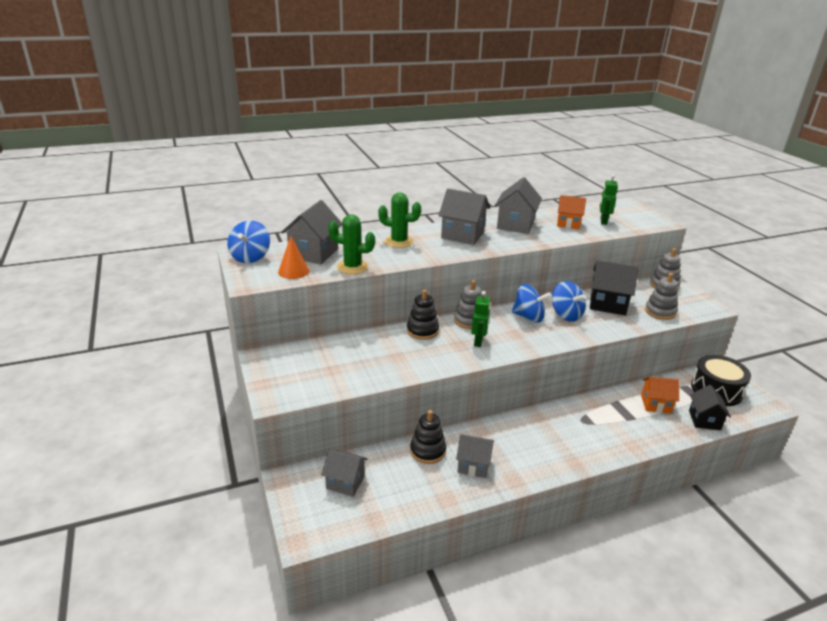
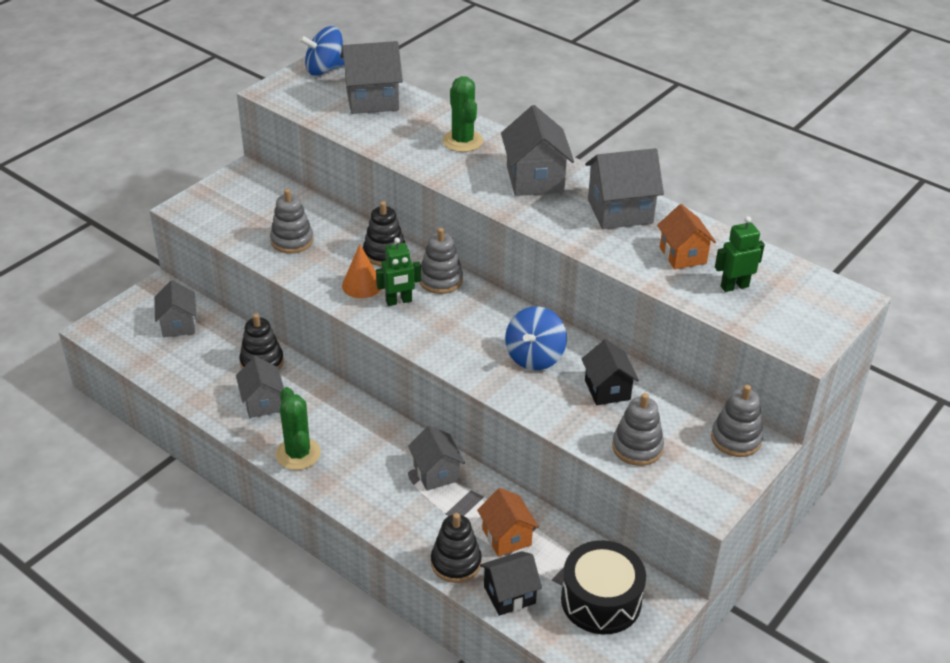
camera: 60 degrees right, 10 degrees up
orange cone [278,236,309,279] -> orange cone moved to [342,244,381,298]
green cactus [328,214,375,274] -> green cactus moved to [276,387,321,470]
blue spinning top [512,284,552,323] -> none
black house [590,260,639,315] -> black house [582,339,639,405], size x0.66
none -> grey stacking toy [270,189,314,254]
none -> grey house [408,425,465,491]
none -> black stacking toy [431,513,482,583]

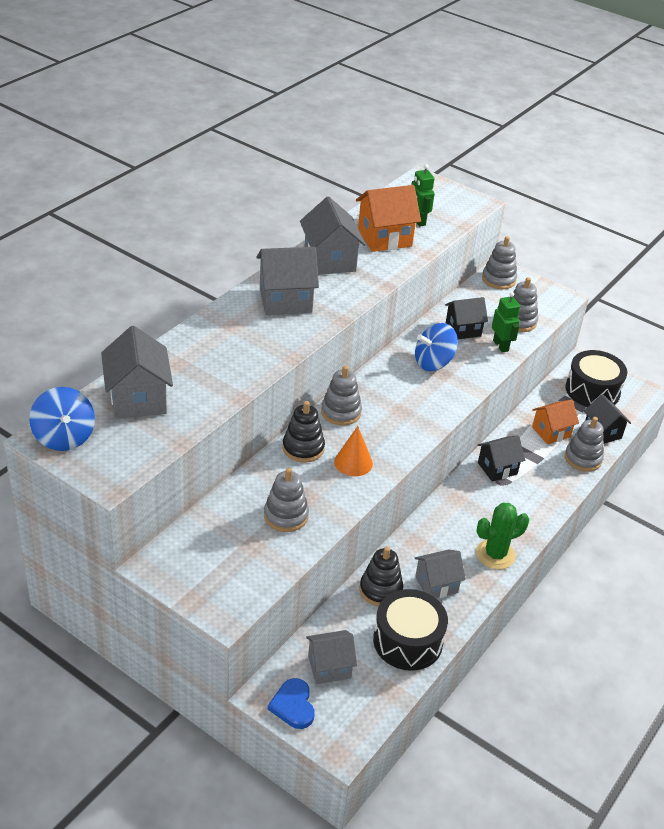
camera: 95 degrees left, 0 degrees up
green robot [376,237,421,306] -> green robot moved to [492,292,520,353]
grey house [408,425,465,491] -> black house [478,435,525,482]
black stacking toy [431,513,482,583] -> grey stacking toy [565,417,604,472]
green cactus [442,76,483,152] -> none
blue spinning top [505,306,567,370] -> blue spinning top turned 135 degrees clockwise [415,323,458,371]
orange house [657,204,716,269] -> orange house [356,185,421,252], size x1.50
none -> blue heart [268,678,315,729]
none -> black drum [373,589,448,671]

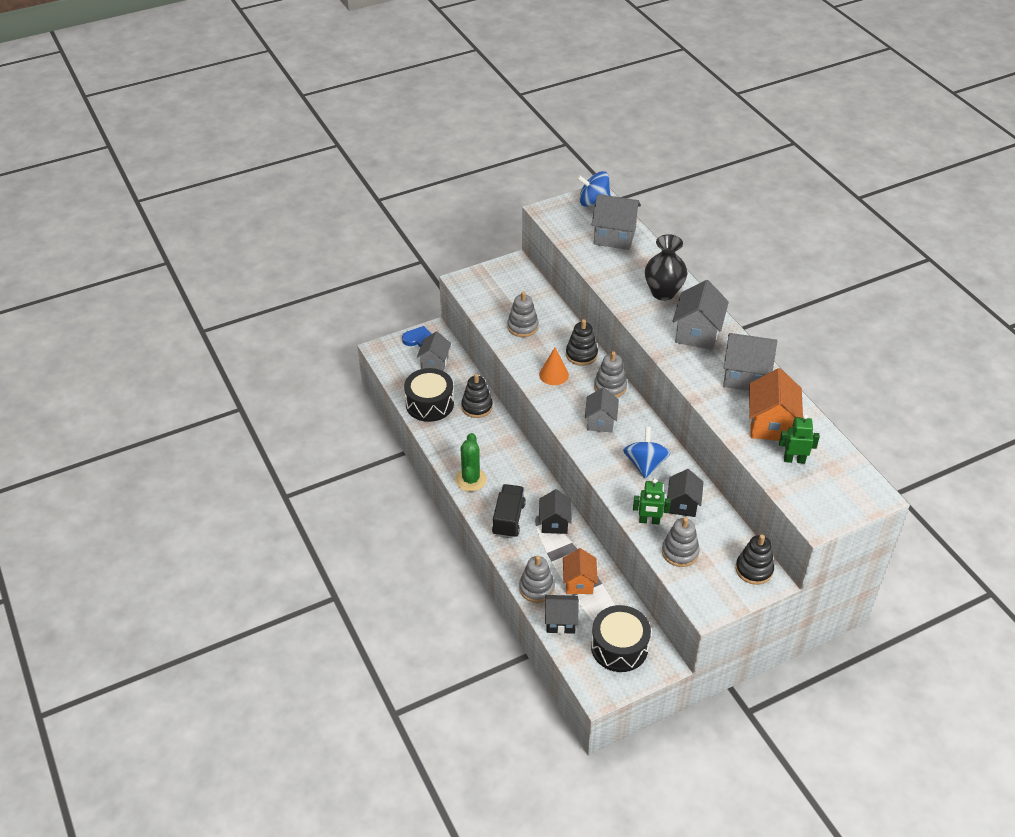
camera: 120 degrees right, 5 degrees up
grey house [414,550,466,598] -> grey house moved to [585,387,619,432]
grey stacking toy [482,236,517,289] -> black stacking toy [736,534,774,585]
none -> black truck [492,484,526,538]
none -> black vase [645,234,687,301]

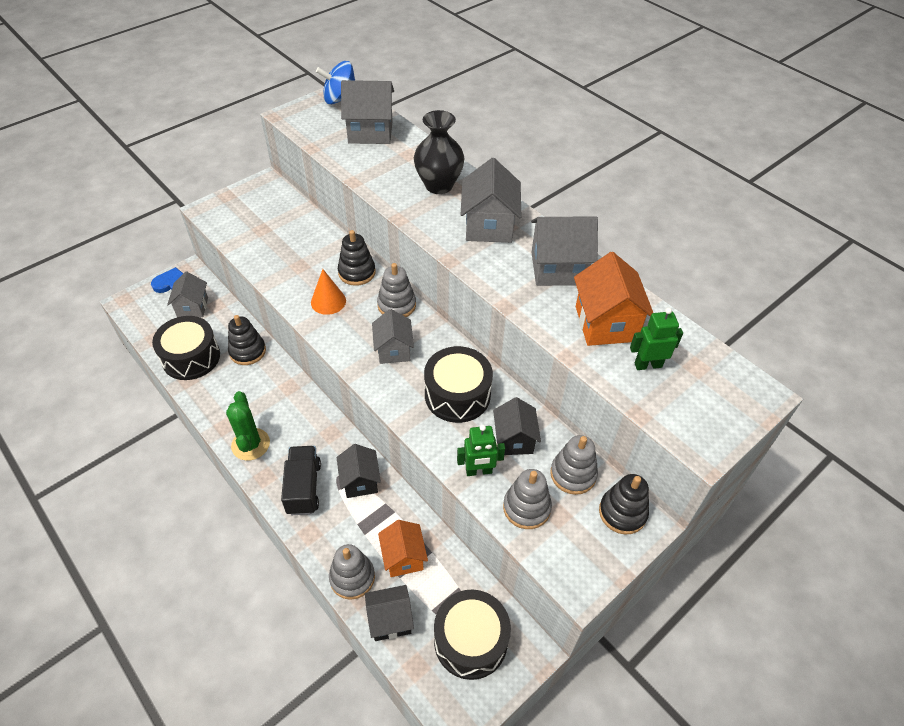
camera: 15 degrees left, 5 degrees up
grey stacking toy [507,291,539,337] -> grey stacking toy moved to [550,435,598,495]
blue spinning top [623,427,670,478] -> black drum [424,346,493,423]

